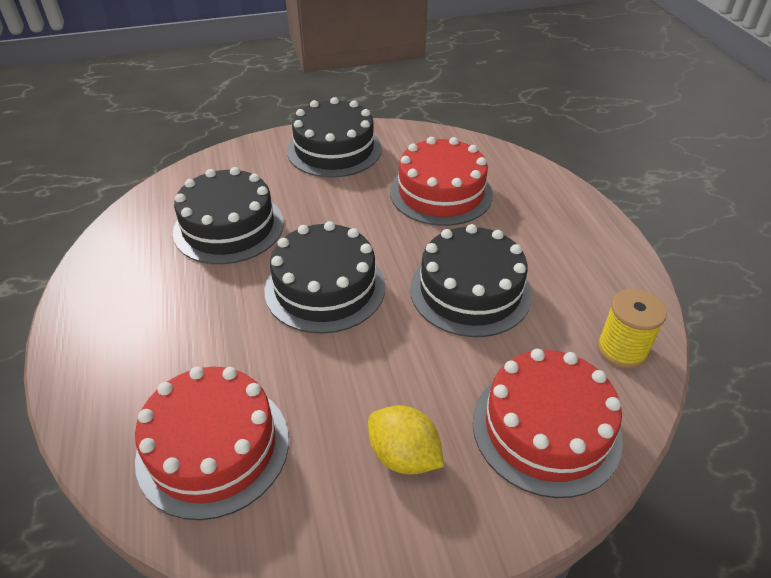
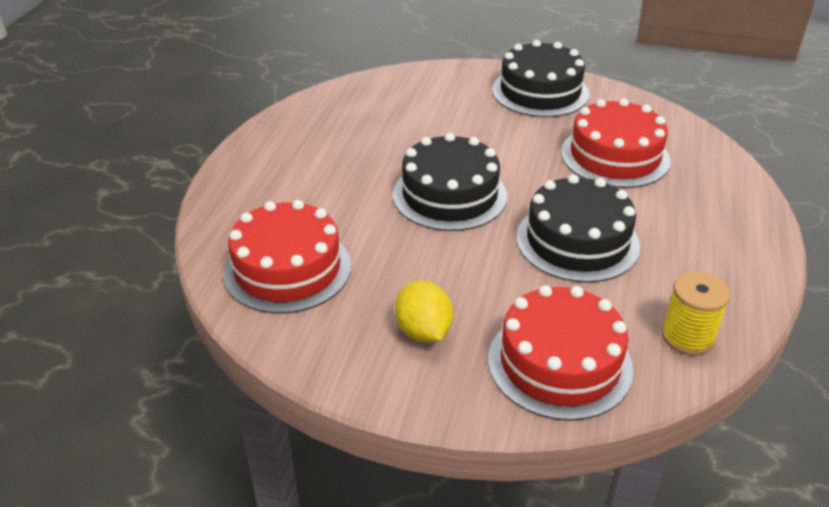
camera: 30 degrees right, 5 degrees down
black cake [173,167,284,264] -> none

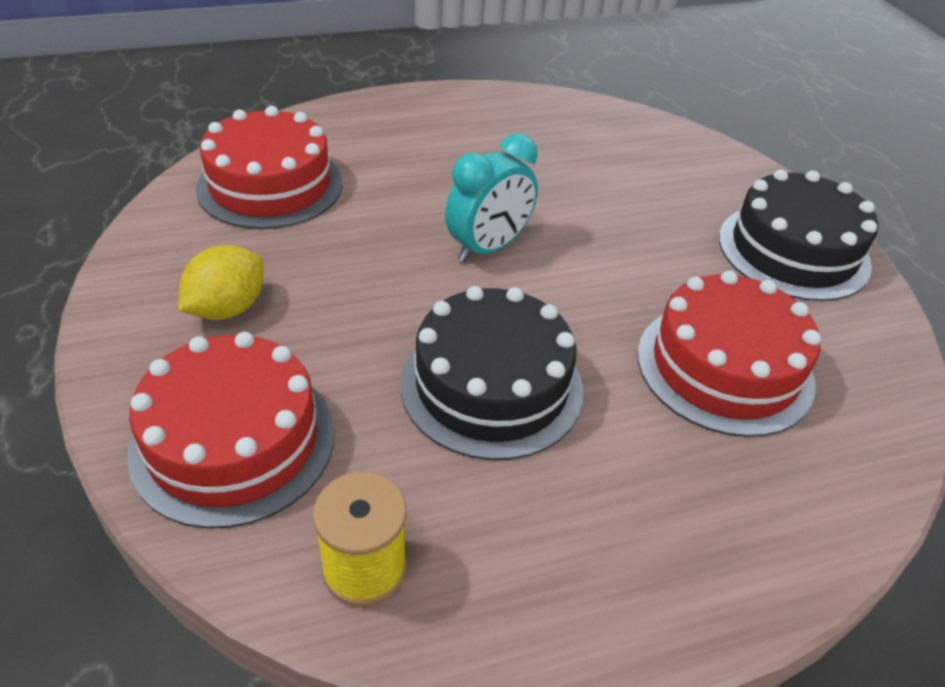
camera: 55 degrees right, 5 degrees up
black cake [393,133,507,231] -> turquoise clock [445,133,538,262]

